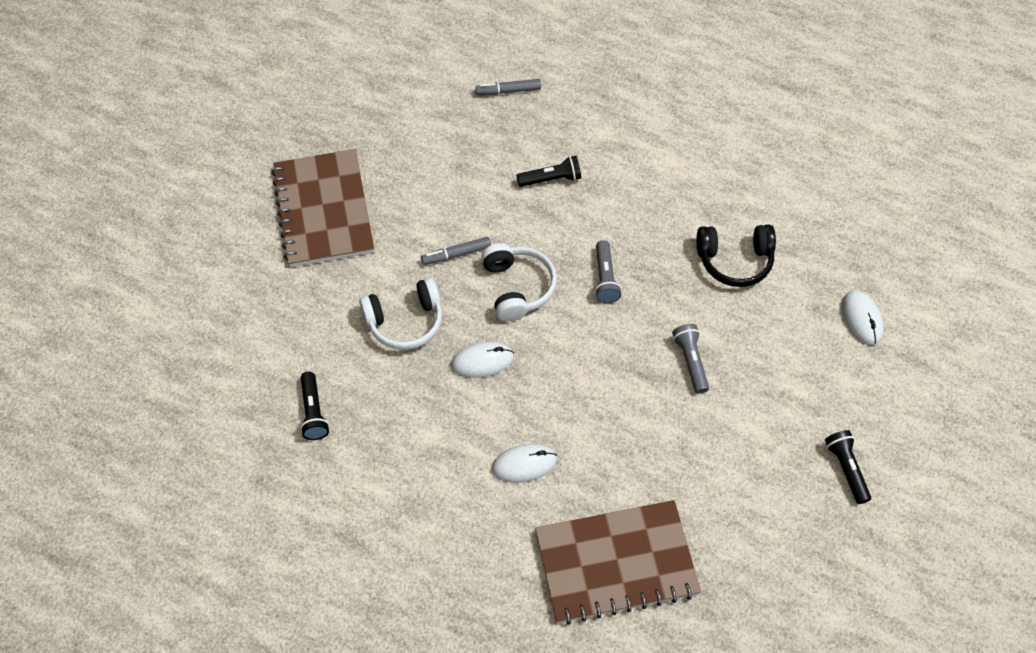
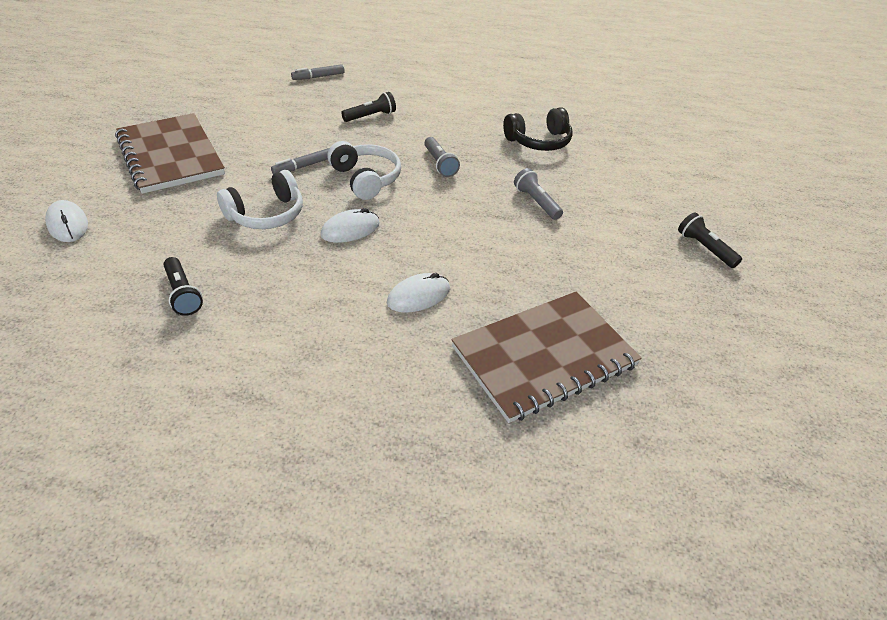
camera: 20 degrees left, 15 degrees down
white mouse [842,291,884,345] -> white mouse moved to [45,200,88,242]

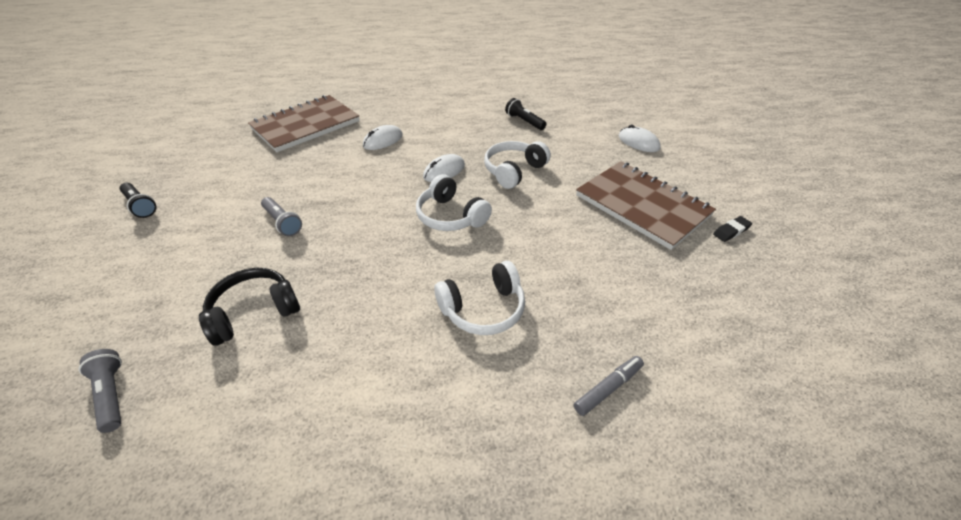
camera: 170 degrees right, 0 degrees up
grey marker [271,148,329,174] -> none
black flashlight [341,92,396,122] -> white headphones [434,261,525,335]
grey flashlight [424,137,460,177] -> grey flashlight moved to [78,349,122,433]
none -> black eraser [713,216,752,242]

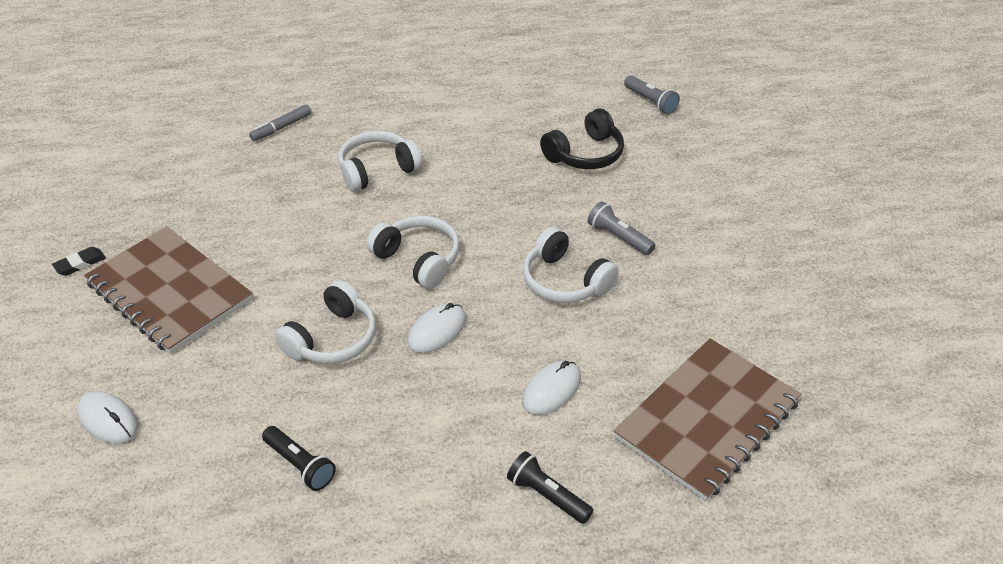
camera: 175 degrees right, 0 degrees up
black flashlight [119,183,156,218] -> black flashlight moved to [507,451,593,524]
none -> white headphones [523,227,619,303]

